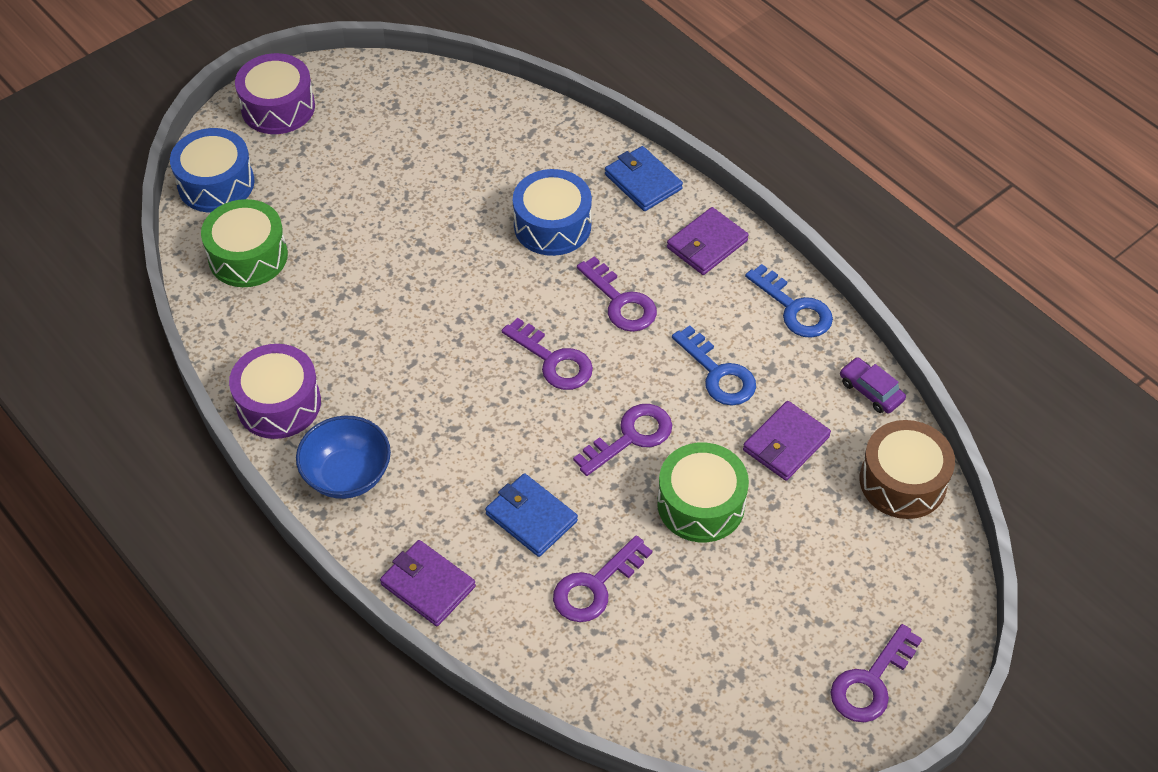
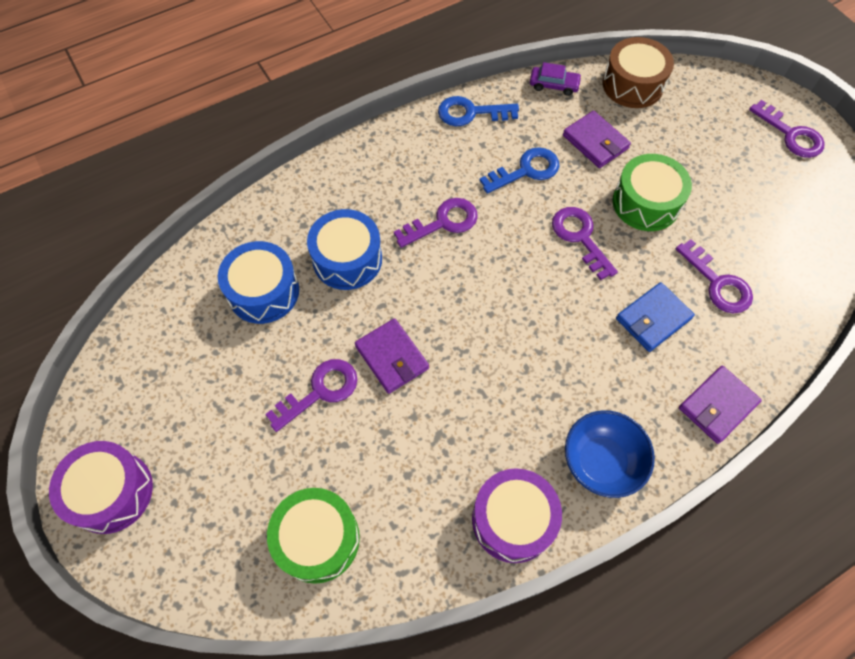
camera: 80 degrees left, 10 degrees up
blue drum [170,128,255,212] -> blue drum moved to [218,241,299,324]
purple key [502,318,593,390] -> purple key moved to [265,359,358,432]
blue wallet [605,146,683,211] -> none
purple wallet [667,207,749,275] -> purple wallet moved to [355,318,429,394]
blue key [745,264,833,338] -> blue key turned 150 degrees counterclockwise [438,96,519,126]
purple car [840,357,906,414] -> purple car turned 135 degrees counterclockwise [530,62,582,96]

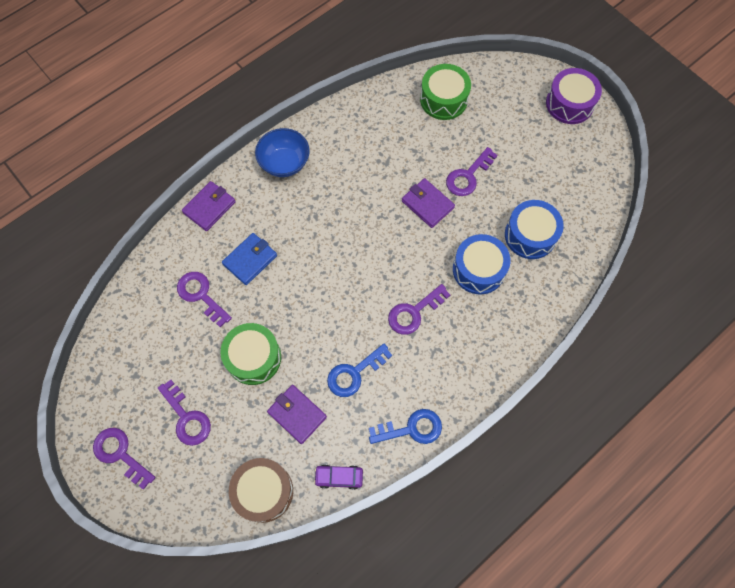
camera: 170 degrees right, 5 degrees up
purple drum [472,468,562,563] -> none
purple key [552,207,618,280] -> purple key moved to [158,380,211,446]

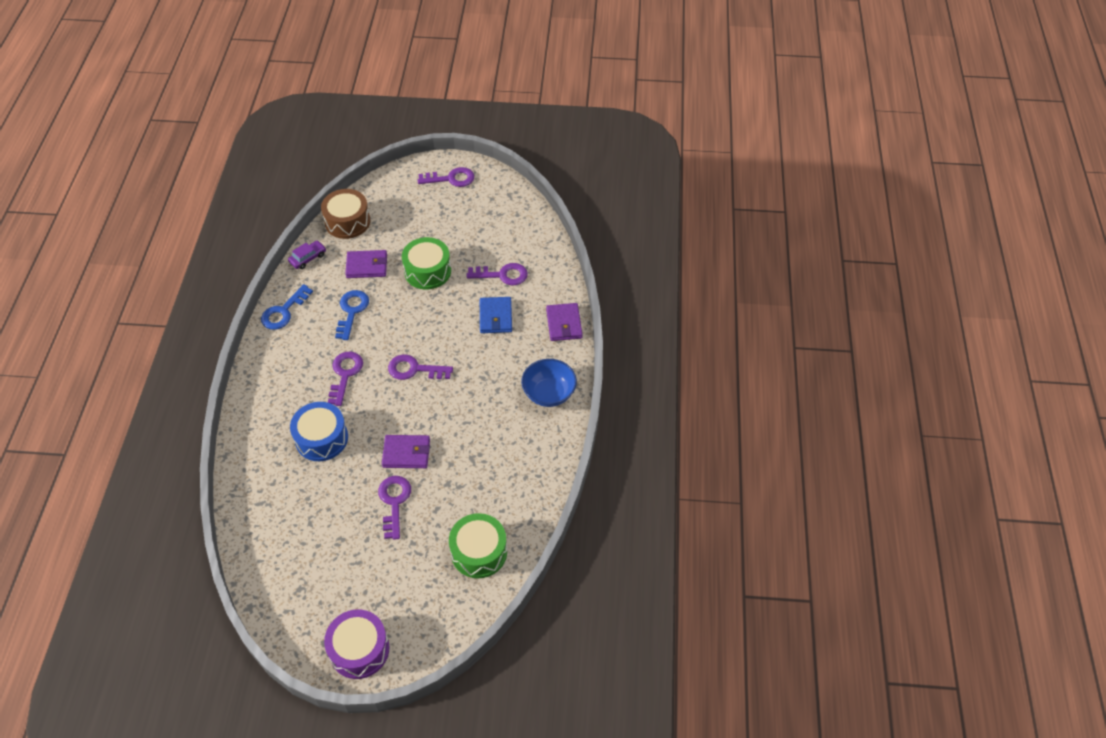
camera: 135 degrees right, 15 degrees down
purple key [158,380,211,446] -> purple key moved to [388,354,453,380]
blue drum [505,200,564,259] -> none

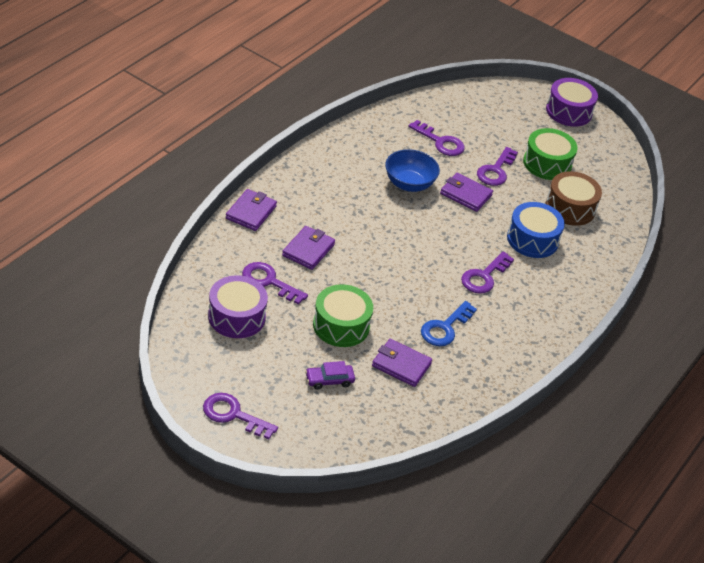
camera: 155 degrees left, 10 degrees down
blue key [261,284,313,330] -> none
purple car [288,241,326,269] -> purple car moved to [305,361,355,390]
brown drum [321,189,370,239] -> brown drum moved to [545,171,602,226]
purple key [388,354,453,380] -> purple key moved to [408,120,465,156]
green drum [449,513,507,578] -> green drum moved to [523,128,578,180]
blue wallet [480,297,512,333] -> purple wallet [282,226,335,270]
blue bowl [521,359,577,407] -> blue bowl moved to [385,149,440,192]
none -> purple drum [208,275,268,338]

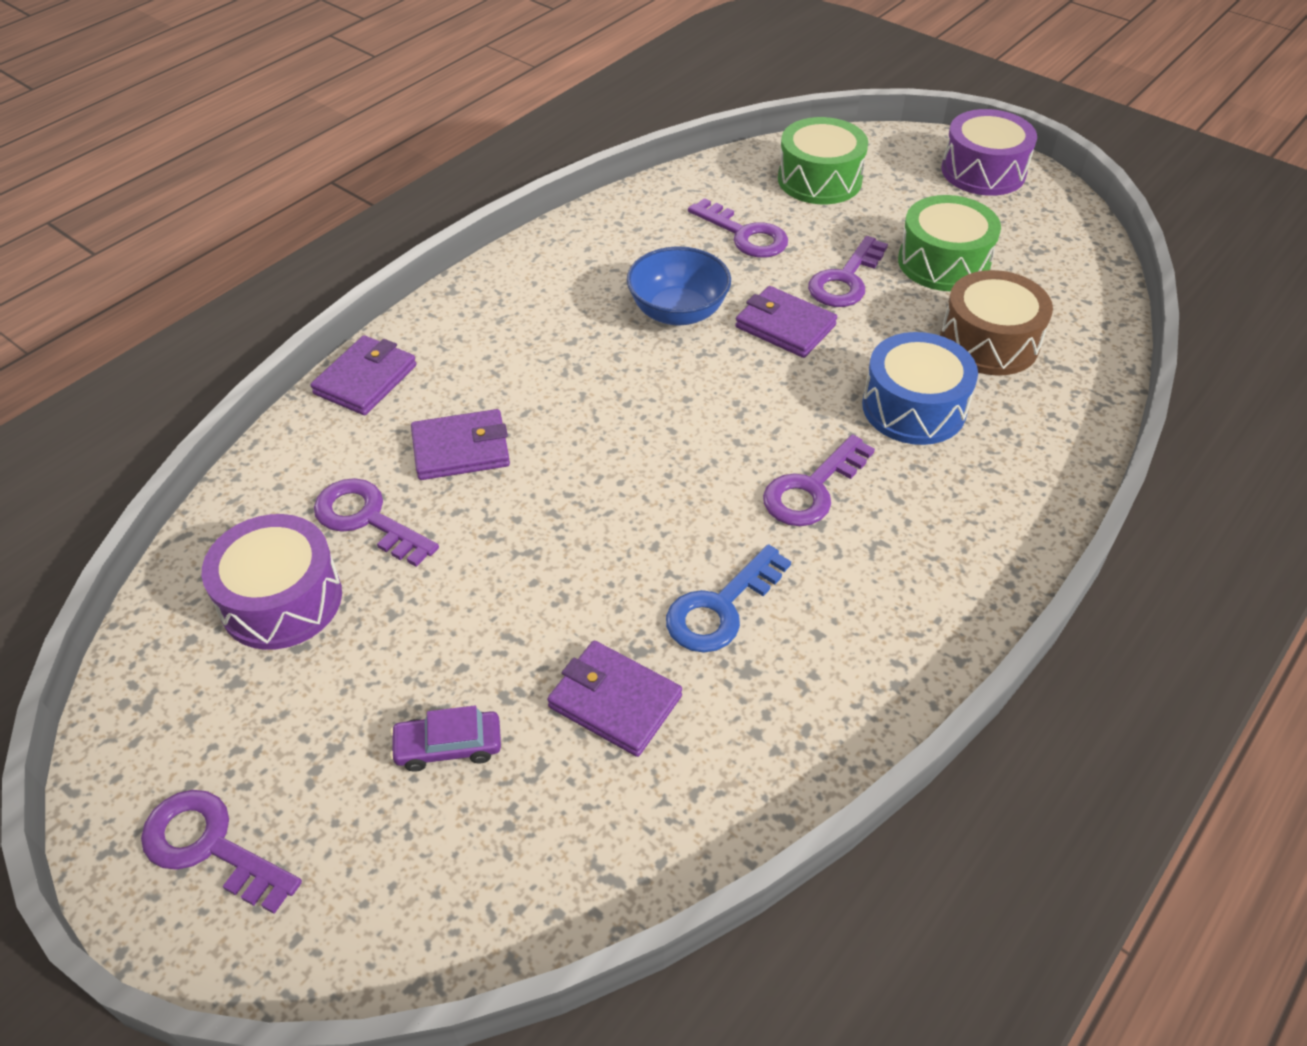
camera: 10 degrees right, 5 degrees up
purple wallet [282,226,335,270] -> purple wallet turned 45 degrees clockwise [411,409,510,480]
green drum [313,284,373,347] -> green drum moved to [778,117,868,204]

